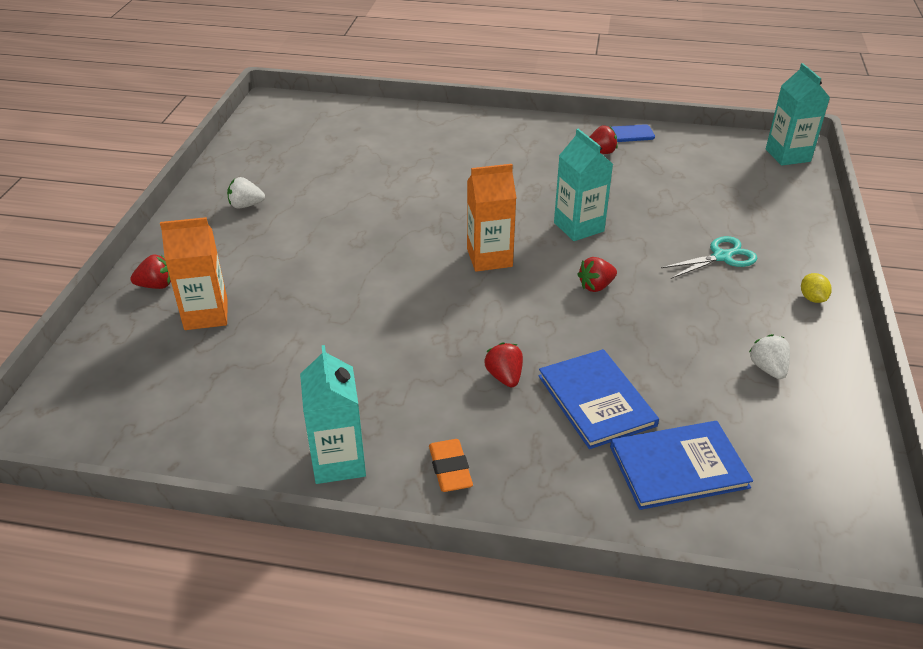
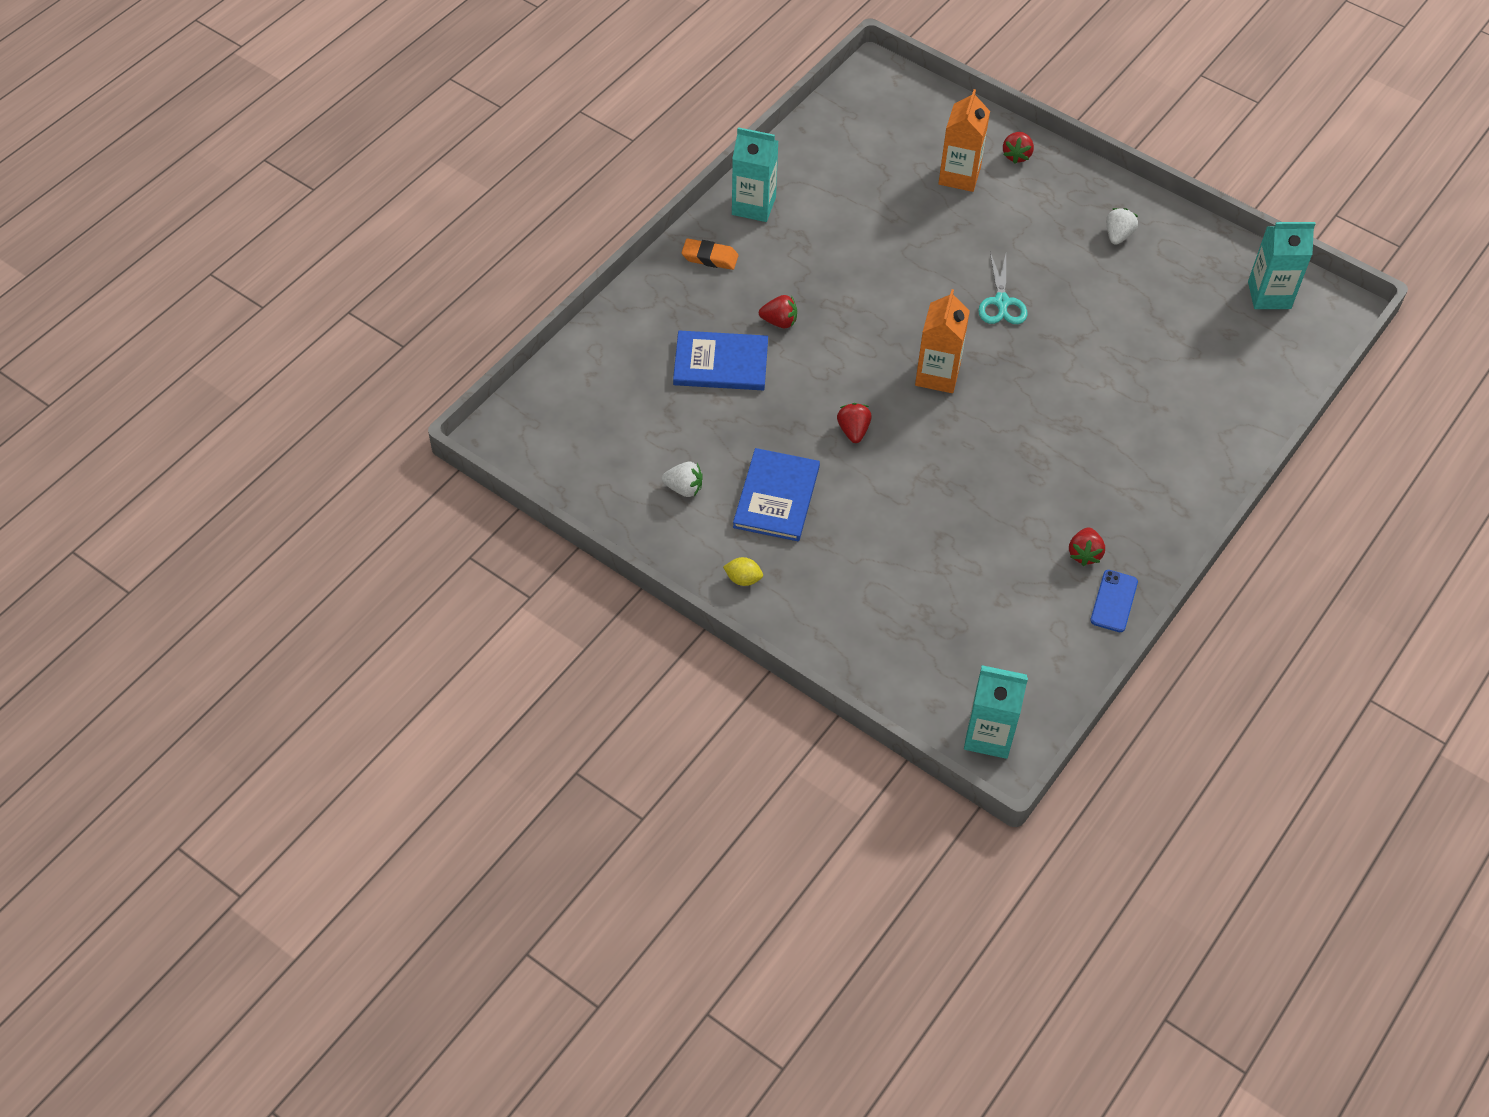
camera: 115 degrees right, 15 degrees up
turquoise carton [554,129,613,241] -> turquoise carton moved to [1248,222,1316,309]
blue book [610,421,753,510] -> blue book moved to [733,448,820,541]
turquoise scissors [661,236,757,279] -> turquoise scissors moved to [978,252,1027,324]

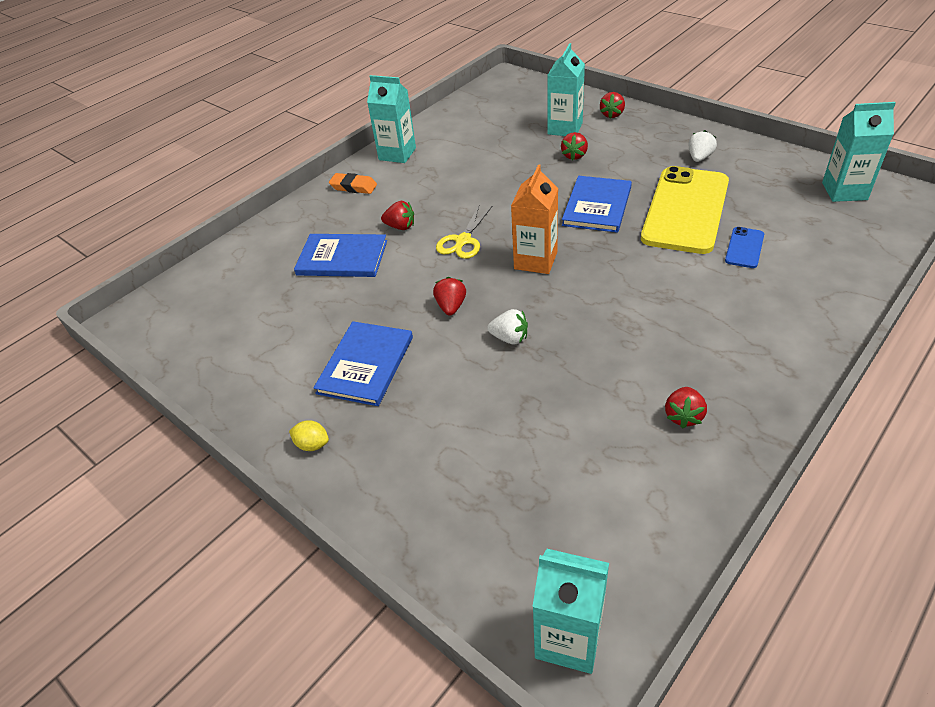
camera: 10 degrees right, 10 degrees down
white strawberry [662,462,703,497] -> white strawberry moved to [487,309,528,344]
orange carton [938,89,990,192] -> turquoise carton [547,43,585,136]
turquoise scissors [978,252,1027,324] -> blue book [562,176,632,233]
blue phone [1090,570,1138,632] -> blue phone moved to [725,227,764,268]
none -> yellow scissors [436,206,492,259]
none -> red strawberry [561,132,588,160]
none -> yellow phone [641,166,729,254]

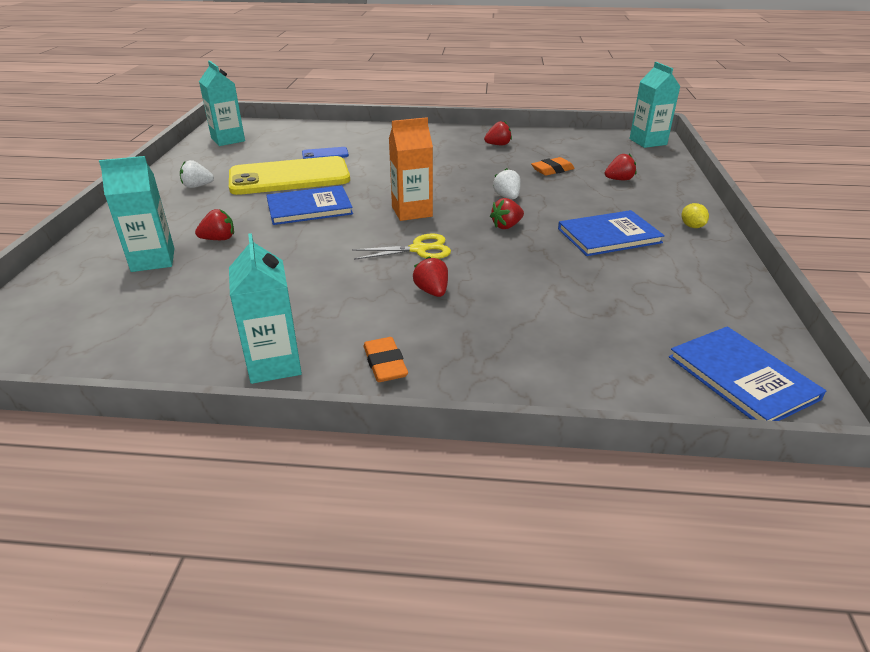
camera: 130 degrees left, 10 degrees down
blue book [294,234,387,277] -> blue book moved to [669,326,826,421]
red strawberry [600,92,625,118] -> red strawberry moved to [605,154,636,180]
none -> orange eraser [531,157,575,176]

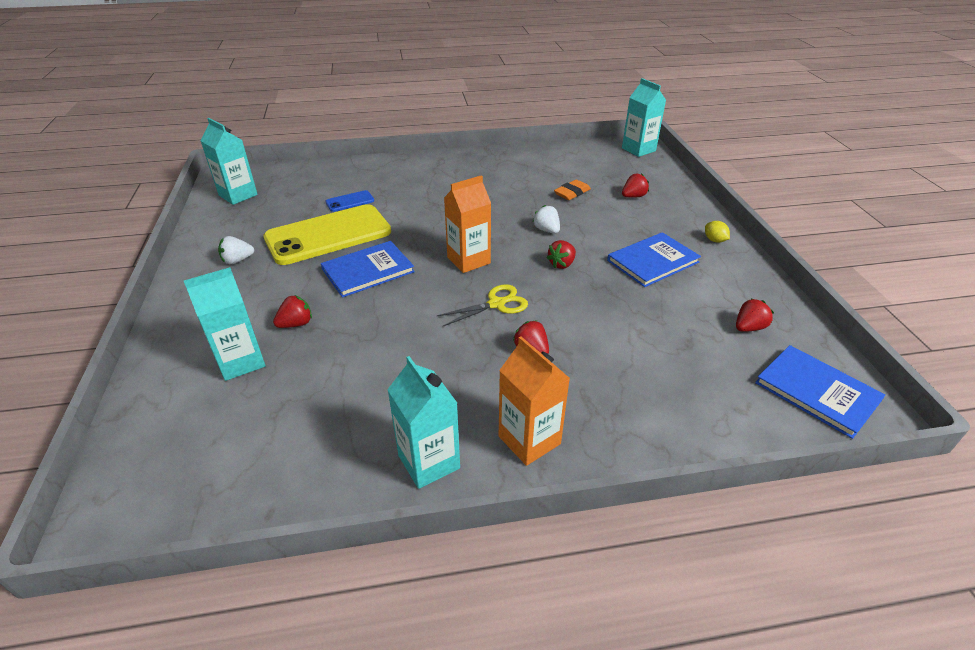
camera: 15 degrees left, 5 degrees up
orange eraser [363,337,408,382] -> orange carton [499,336,570,466]
red strawberry [484,121,512,145] -> red strawberry moved to [736,299,774,332]

